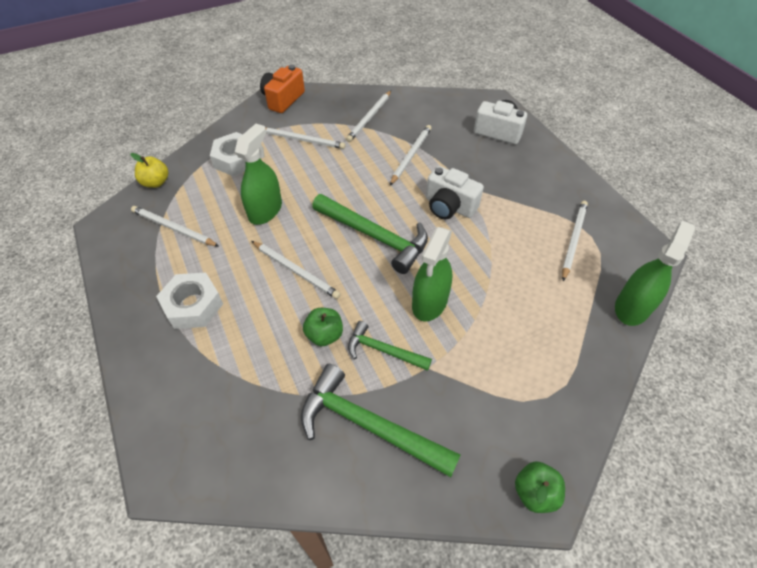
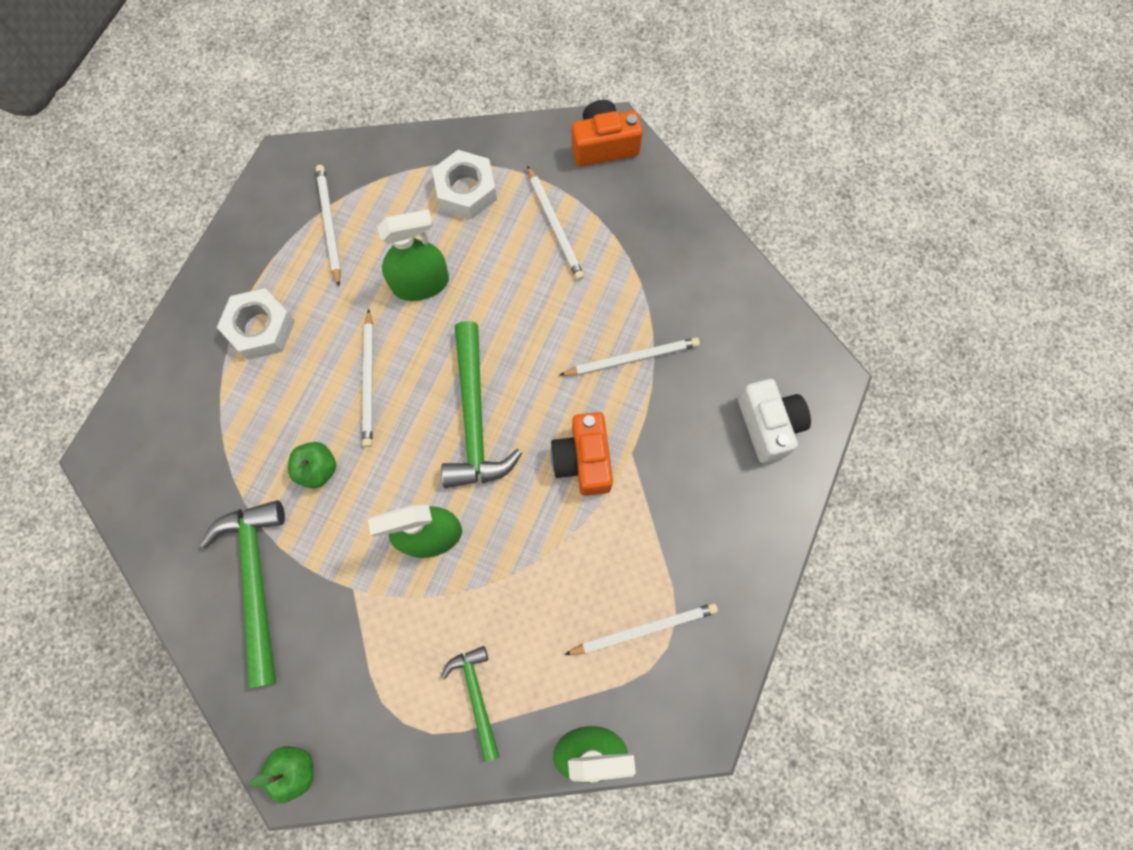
camera: 50 degrees right, 20 degrees up
yellow apple [131,153,169,188] -> none
white pencil [346,91,391,142] -> none
green hammer [348,321,432,371] -> green hammer moved to [441,646,500,762]
white camera [426,166,484,220] -> orange camera [550,412,613,496]

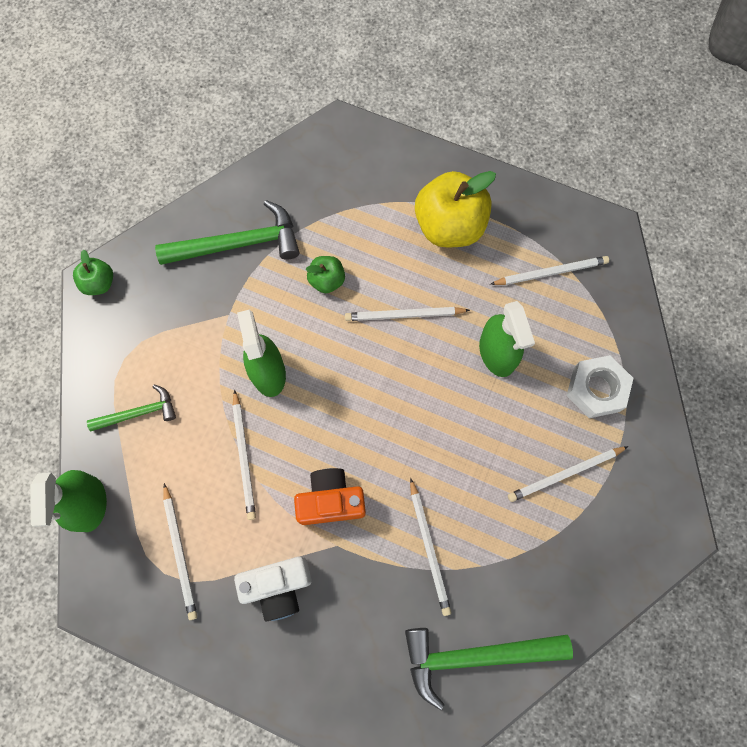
camera: 90 degrees right, 0 degrees up
white nut [217,288,295,360] -> yellow apple [415,171,496,247]
green hammer [441,321,522,488] -> green hammer moved to [405,628,573,710]
orange camera [572,100,643,166] -> none
white camera [738,379,811,463] -> white camera moved to [234,557,311,622]
none -> white pencil [233,390,256,520]

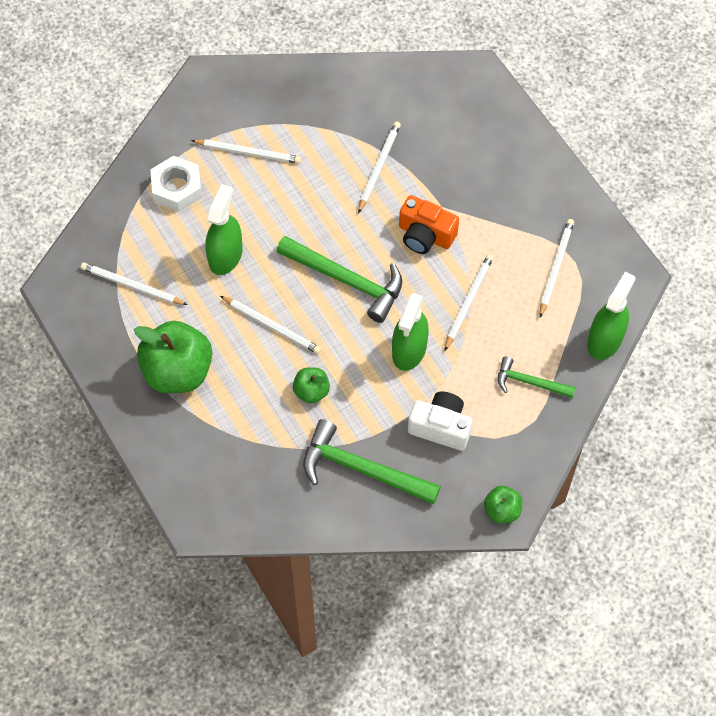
camera: 145 degrees left, 10 degrees down
white camera [234,557,311,622] -> white camera moved to [408,391,473,451]
green hammer [405,628,573,710] -> green hammer moved to [276,236,402,323]
yellow apple [415,171,496,247] -> green apple [134,321,212,393]

